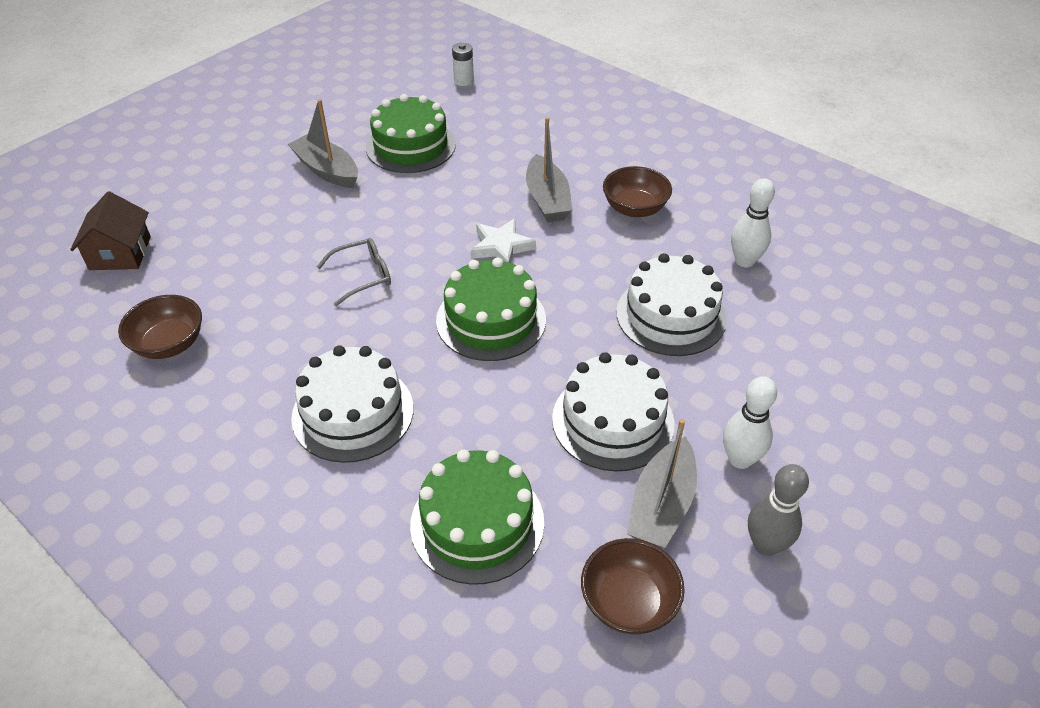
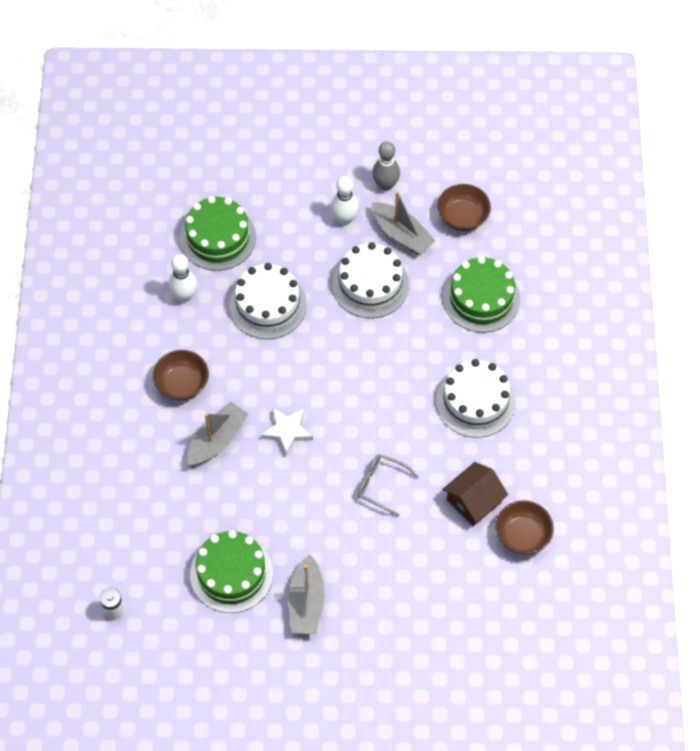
camera: 130 degrees left, 15 degrees up
brown house [70,191,151,270] -> brown house moved to [443,462,508,526]
green cake [436,257,546,361] -> green cake moved to [180,196,256,271]
grey boat [627,419,697,548] -> grey boat turned 60 degrees clockwise [372,191,435,255]

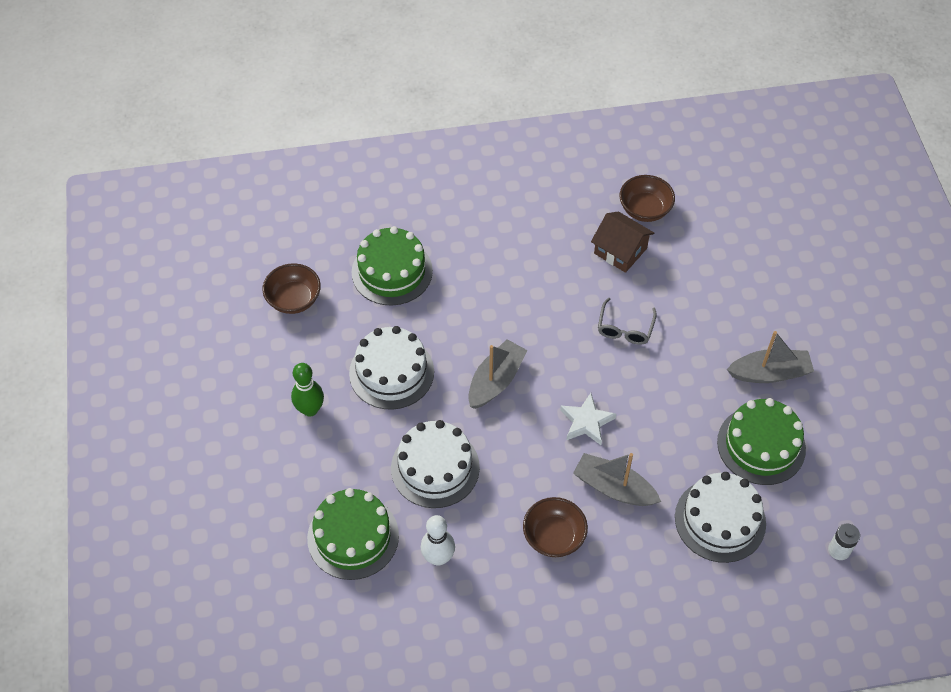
camera: 100 degrees left, 5 degrees down
white bowling pin [331,176,359,225] -> green bowling pin [291,363,324,416]
grey bowling pin [372,141,400,191] -> none
grey boat [372,191,435,255] -> grey boat moved to [468,339,527,409]
white cake [436,359,516,438] -> white cake moved to [675,472,766,563]

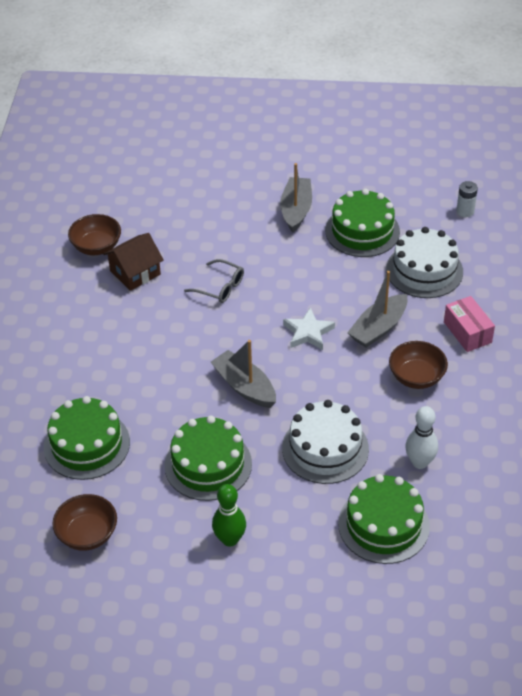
camera: 75 degrees left, 10 degrees down
white cake [349,326,434,410] -> green cake [164,416,252,501]
none -> pink box [444,296,495,352]

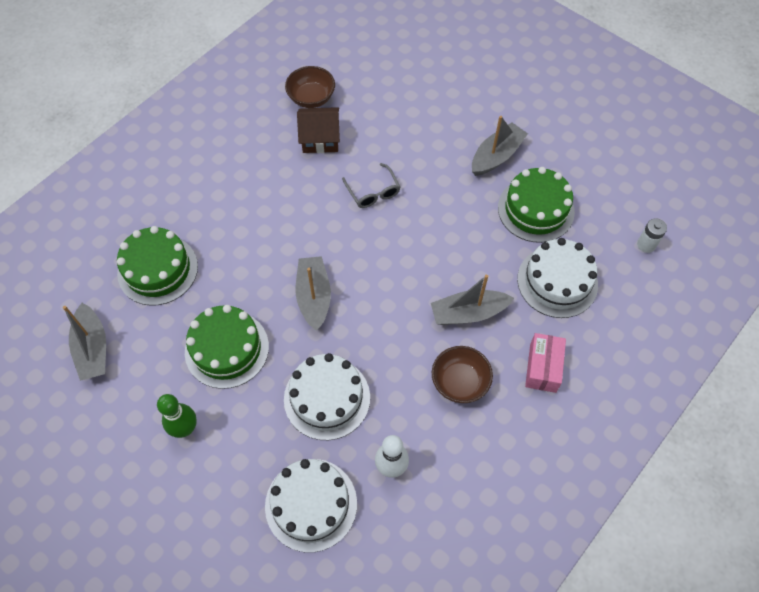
camera: 35 degrees right, 15 degrees up
brown bowl [52,494,117,551] -> grey boat [63,303,106,381]
white star [283,307,335,350] -> none
green cake [338,474,430,564] -> white cake [265,459,357,552]

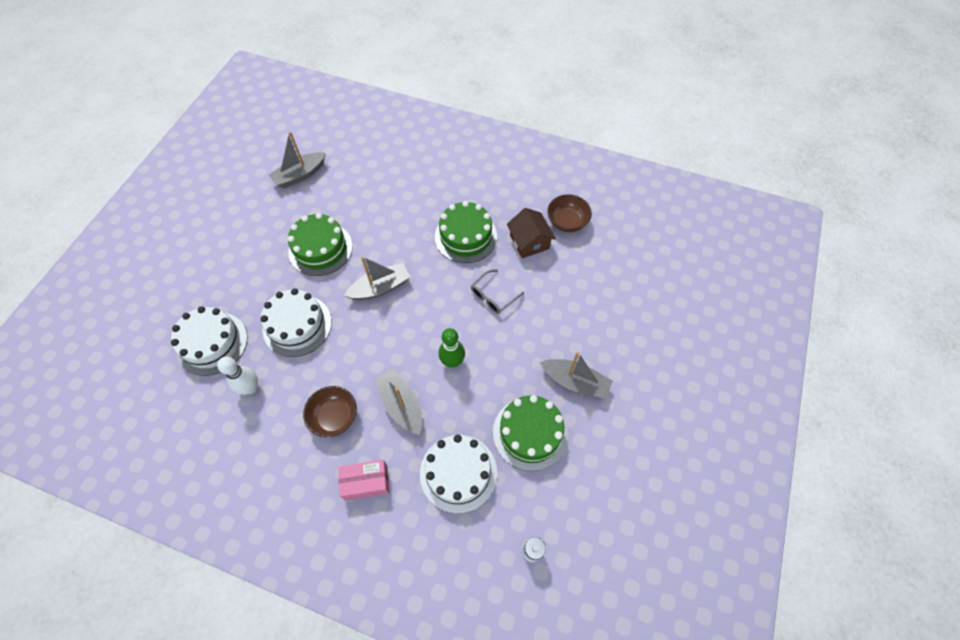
camera: 70 degrees right, 0 degrees up
green cake [117,226,198,306] -> green cake moved to [435,201,497,263]
green bowling pin [157,394,197,438] -> green bowling pin moved to [438,328,465,368]

